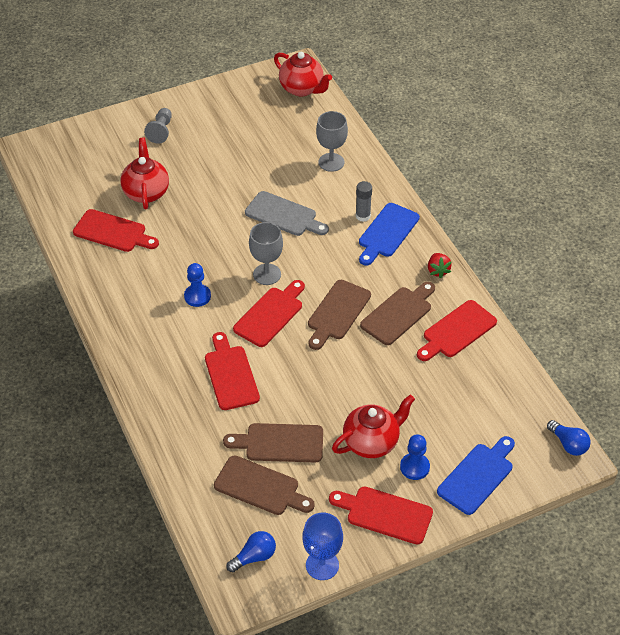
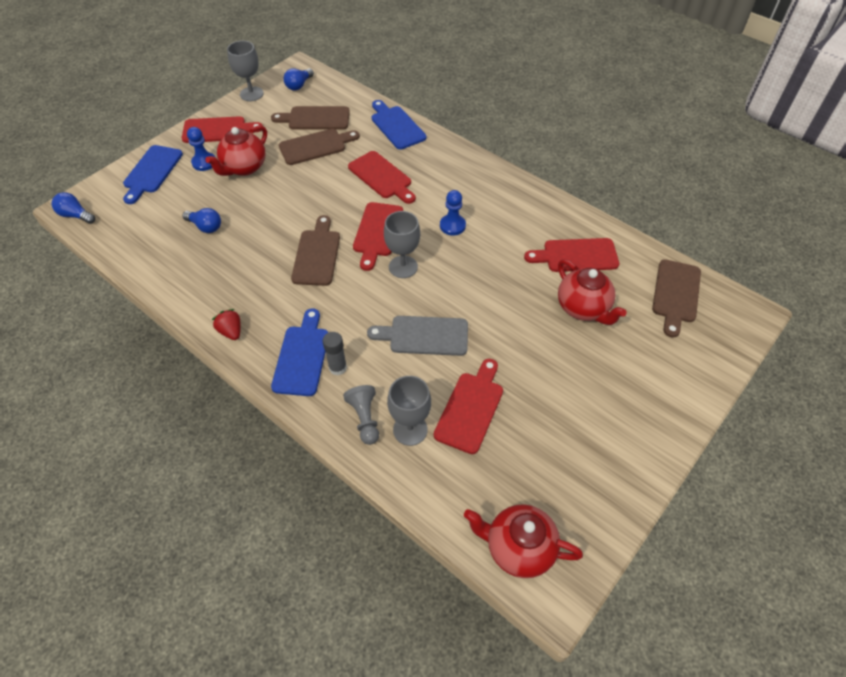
camera: 155 degrees right, 5 degrees up
grey pawn [144,108,172,144] -> grey pawn moved to [343,385,379,445]
blue goblet [302,513,343,580] -> grey goblet [227,41,264,101]
brown cutting board [360,282,435,345] -> brown cutting board moved to [652,259,701,338]
red cutting board [417,300,497,361] -> red cutting board moved to [434,359,503,454]
none -> blue light bulb [182,208,221,233]
none -> blue cutting board [372,100,426,150]

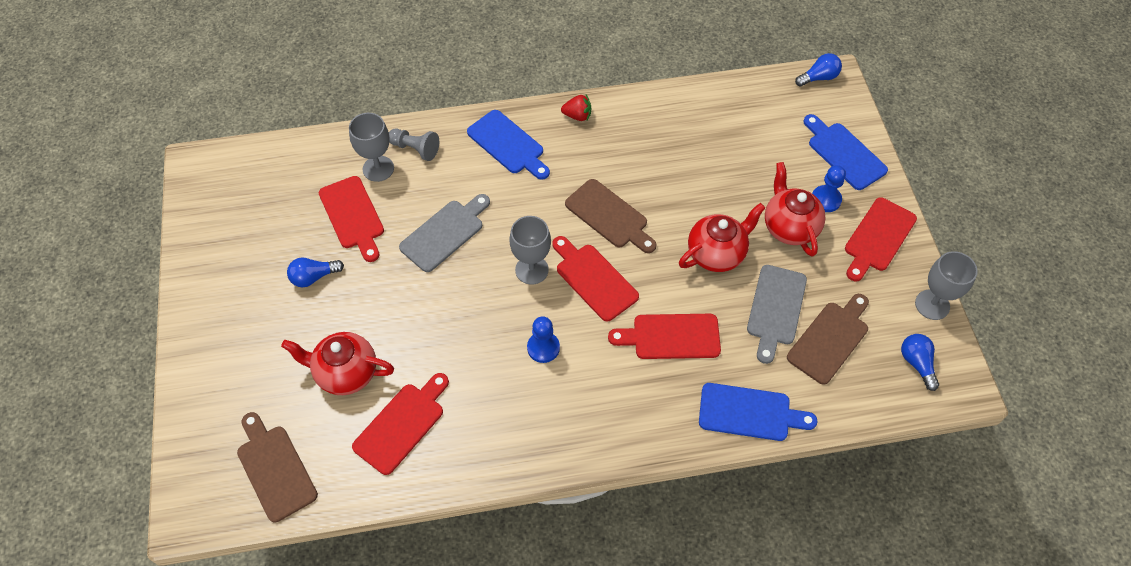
camera: 130 degrees right, 5 degrees up
blue light bulb [182,208,221,233] -> blue light bulb moved to [287,258,344,287]
brown cutting board [279,129,360,165] -> grey cutting board [747,265,807,364]
grey glue stick [323,332,347,376] -> none
red teapot [464,504,583,578] -> red teapot moved to [679,203,765,272]

